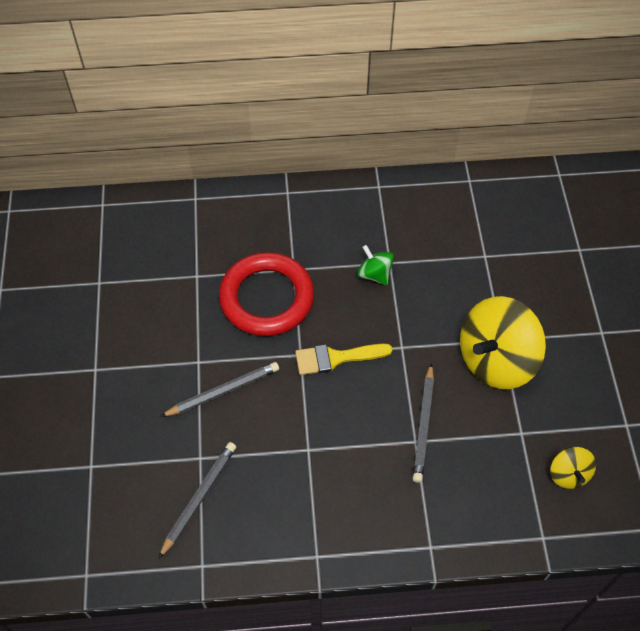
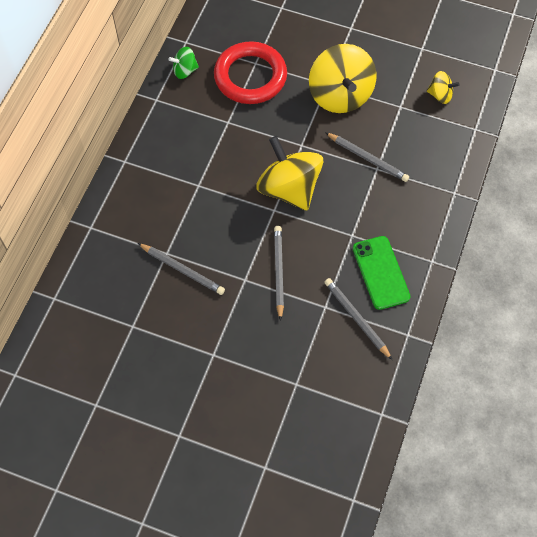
camera: 65 degrees left, 5 degrees up
red ring [219,252,314,336] -> red ring moved to [214,41,287,104]
yellow brush [295,344,393,375] -> yellow spinning top [256,136,323,211]
green spinning top [357,245,394,285] -> green spinning top moved to [168,47,199,79]
none -> grey pencil [138,243,225,295]
none -> green phone [353,236,411,310]

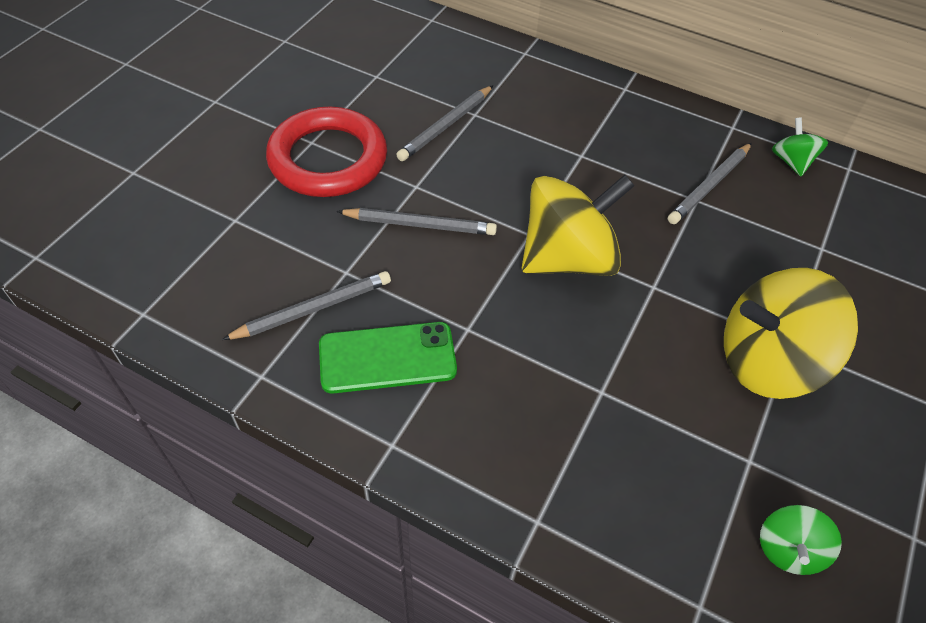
camera: 95 degrees right, 10 degrees down
red ring [214,41,287,104] -> red ring moved to [266,107,387,197]
grey pencil [325,132,409,182] -> grey pencil moved to [668,143,752,224]
yellow spinning top [427,71,460,104] -> green spinning top [760,505,842,575]

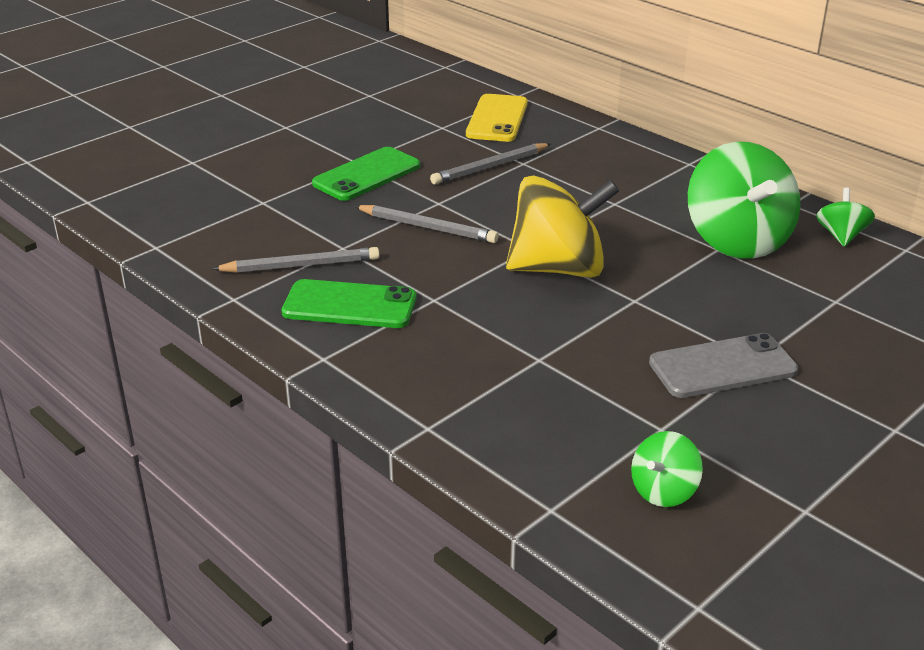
camera: 20 degrees right, 20 degrees down
red ring [266,107,387,197] -> green phone [312,147,420,201]
grey pencil [668,143,752,224] -> green spinning top [688,142,801,259]
yellow spinning top [724,268,858,399] -> grey phone [649,333,798,398]
none -> yellow phone [466,94,528,142]

